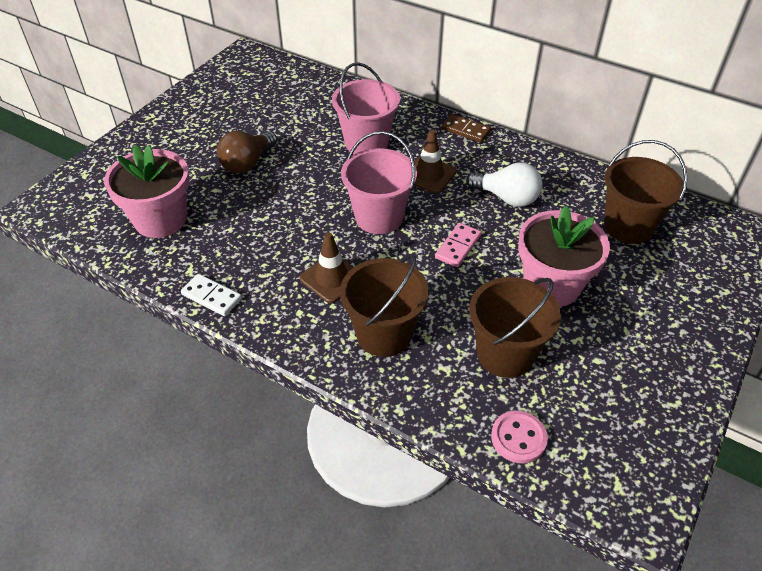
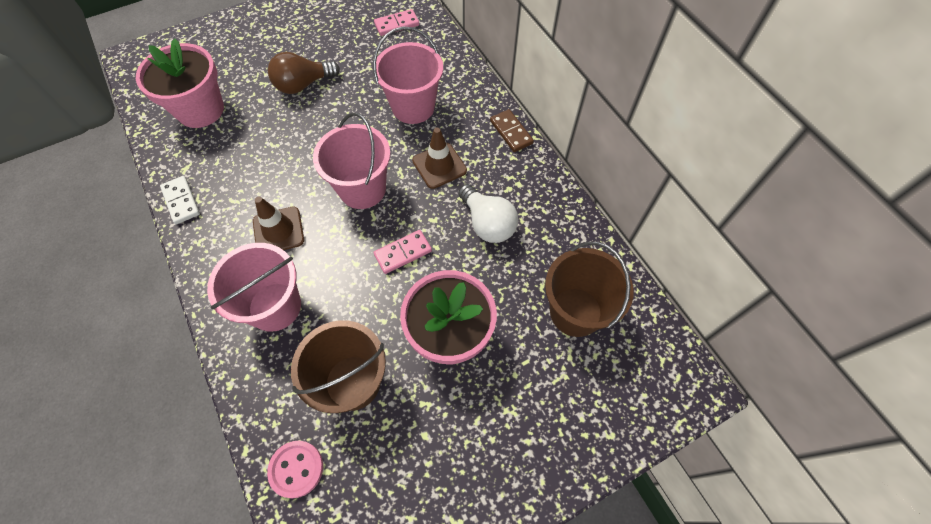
camera: 30 degrees right, 15 degrees up
brown bucket [340,254,429,357] -> pink bucket [207,243,301,332]
none -> pink domino [374,9,419,36]

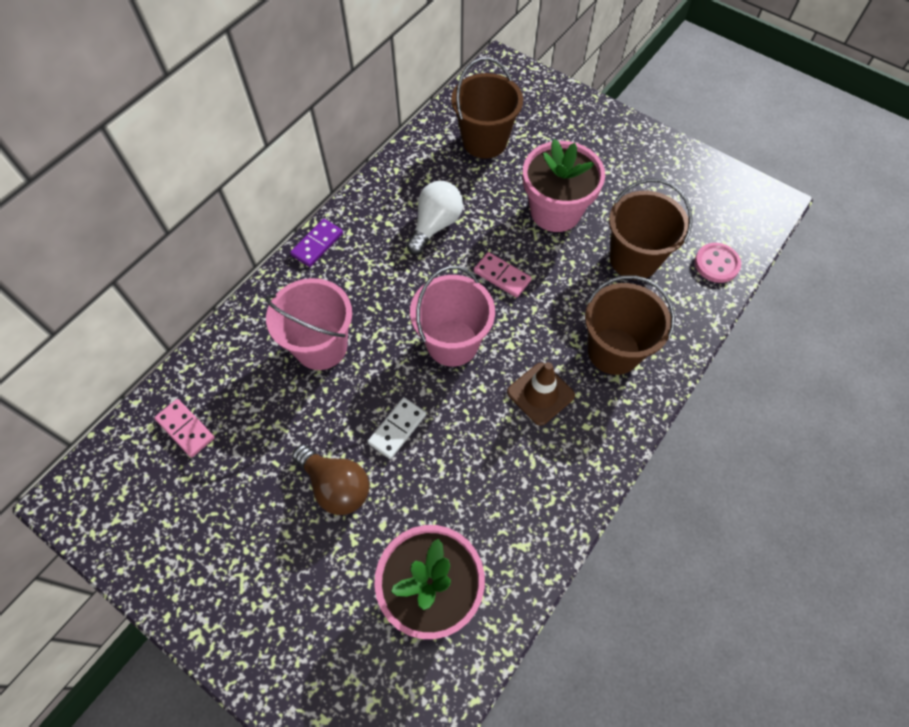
camera: 115 degrees left, 0 degrees up
white domino [160,176,200,224] -> white domino moved to [368,397,426,459]
pink bucket [207,243,301,332] -> brown bucket [585,275,675,375]
brown traffic cone [412,128,467,189] -> none
brown domino [490,109,534,152] -> purple domino [290,219,343,267]

